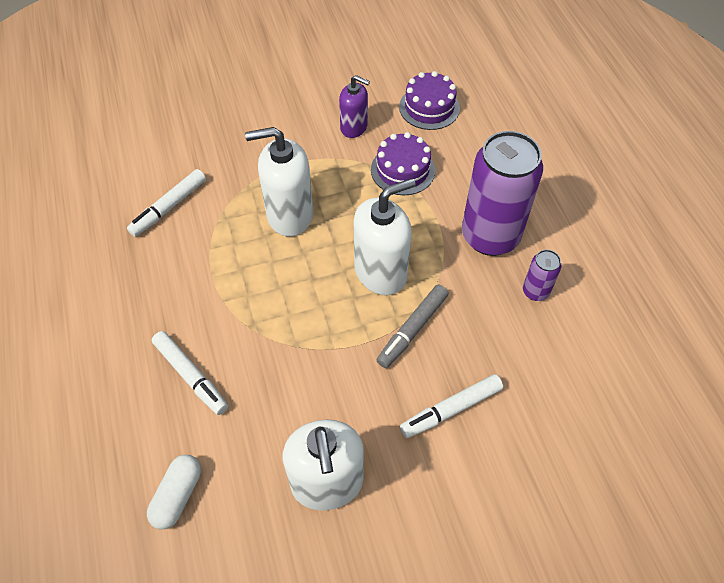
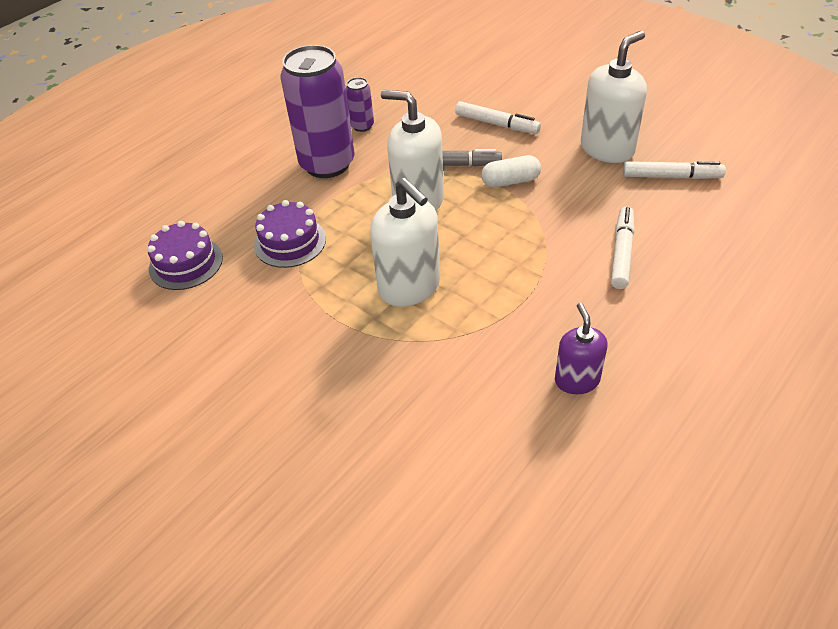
camera: 120 degrees left, 10 degrees down
white marker [127,169,206,237] -> white marker moved to [623,161,726,179]
white capsule [147,455,201,529] -> white capsule moved to [481,155,541,188]
purple soap dispenser [339,75,370,138] -> purple soap dispenser moved to [555,303,608,394]

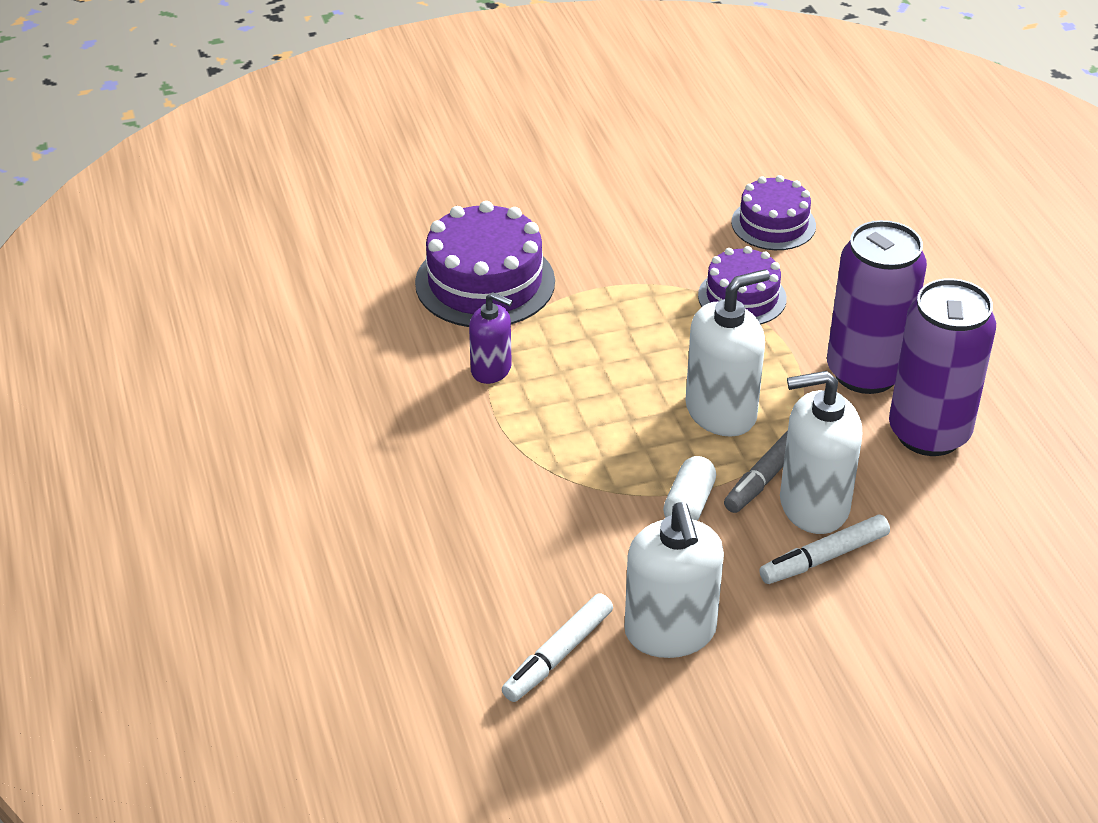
camera: 120 degrees right, 5 degrees down
purple can [346,77,374,132] -> purple can [889,278,996,456], size x2.26
white soap dispenser [370,178,440,307] -> white soap dispenser moved to [780,371,862,534]
purple soap dispenser [555,303,608,394] -> purple soap dispenser moved to [469,292,513,384]
white marker [611,206,634,289] -> none
none -> purple cake [415,201,555,327]

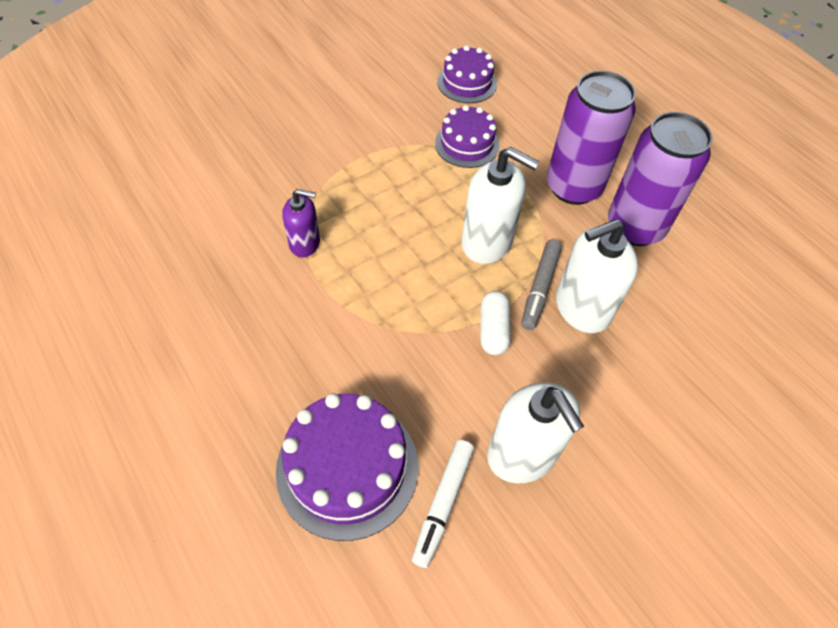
camera: 20 degrees left, 15 degrees up
purple cake [415,201,555,327] -> purple cake moved to [276,393,418,541]
white soap dispenser [685,269,770,437] -> white soap dispenser turned 75 degrees clockwise [461,147,540,264]
white marker [759,514,890,584] -> none

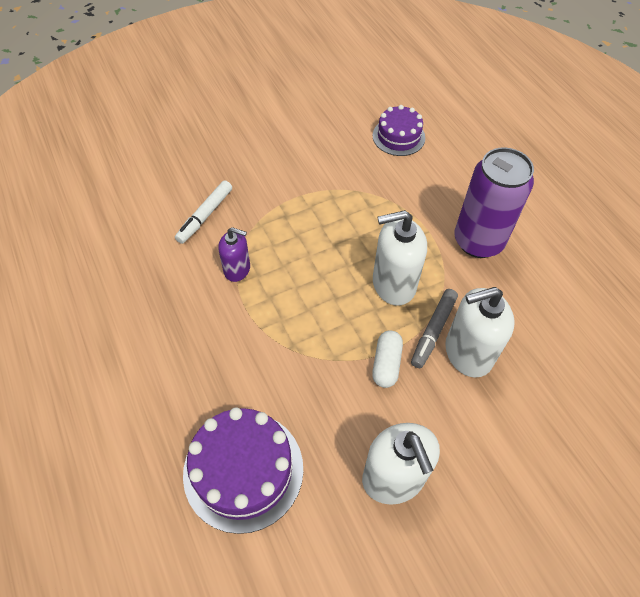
camera: 10 degrees right, 0 degrees up
white marker [412,440,474,568] -> white marker moved to [175,180,232,244]
purple cake [435,105,499,168] -> none
white soap dispenser [461,147,540,264] -> white soap dispenser turned 135 degrees clockwise [373,210,427,306]
purple can [608,112,713,246] -> none

